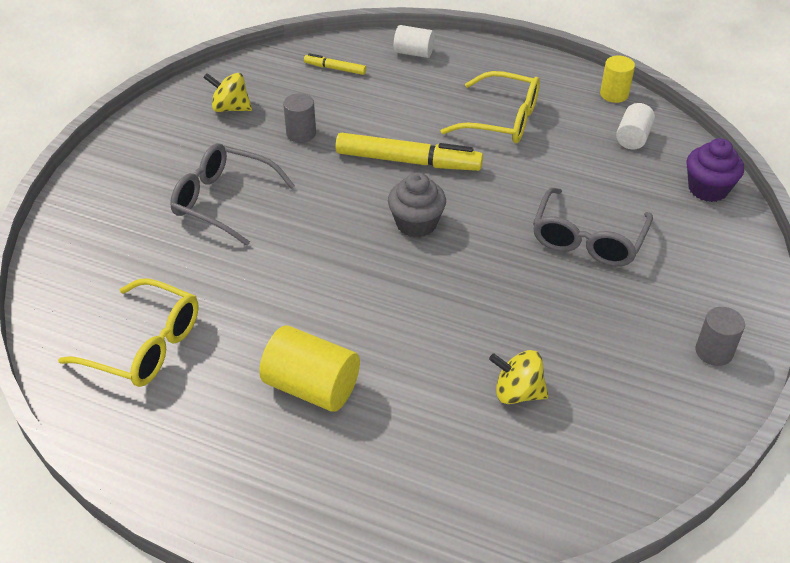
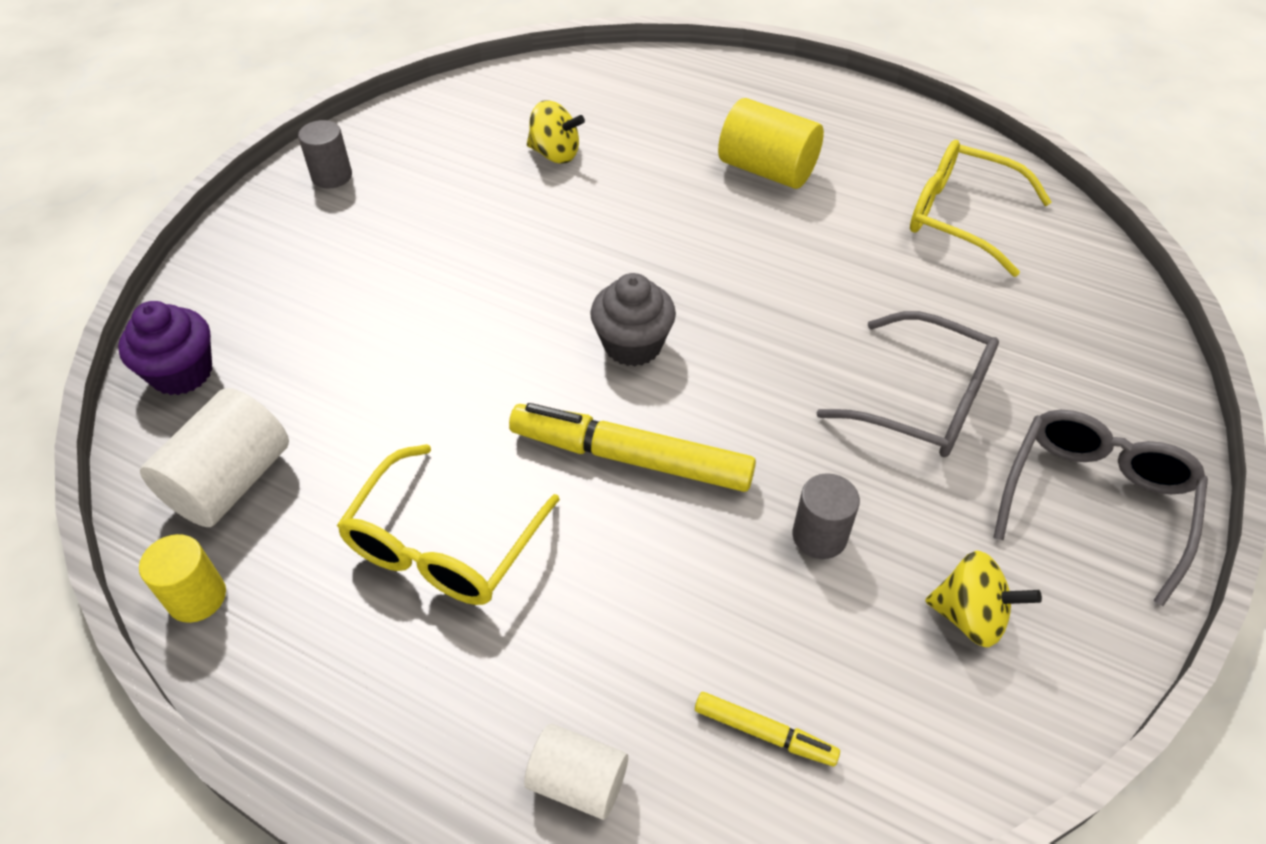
camera: 175 degrees left, 5 degrees up
yellow glasses [441,71,540,143] -> yellow glasses turned 90 degrees counterclockwise [337,444,560,605]
grey glasses [533,187,653,267] -> grey glasses moved to [993,410,1208,606]
white cylinder [616,103,655,150] -> white cylinder [140,388,289,527], size x1.61

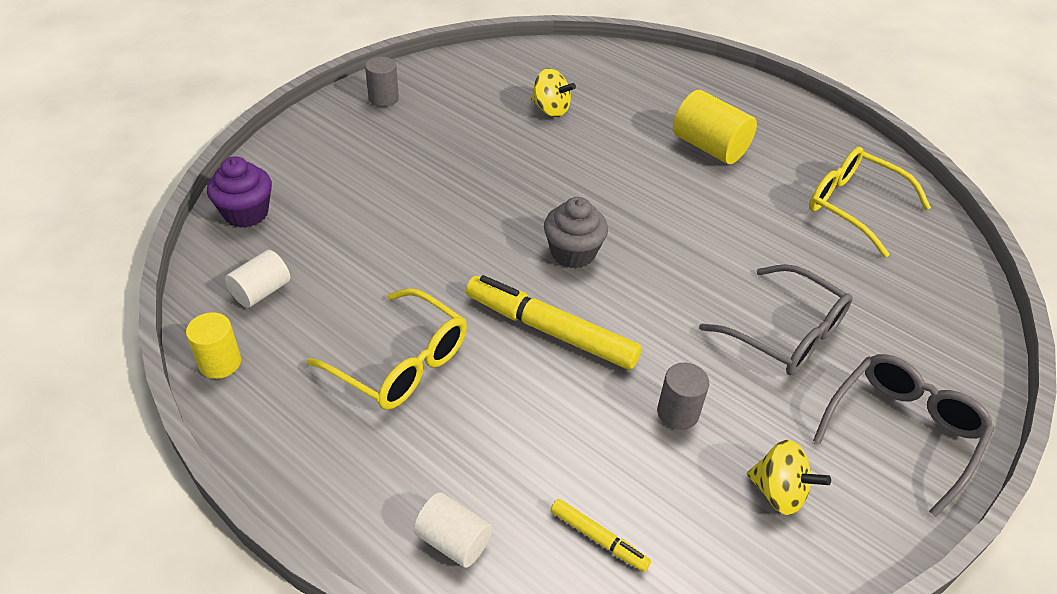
camera: 10 degrees right, 5 degrees down
white cylinder [140,388,289,527] -> white cylinder [225,250,290,308], size x0.62
yellow glasses [337,444,560,605] -> yellow glasses turned 90 degrees counterclockwise [307,288,467,410]

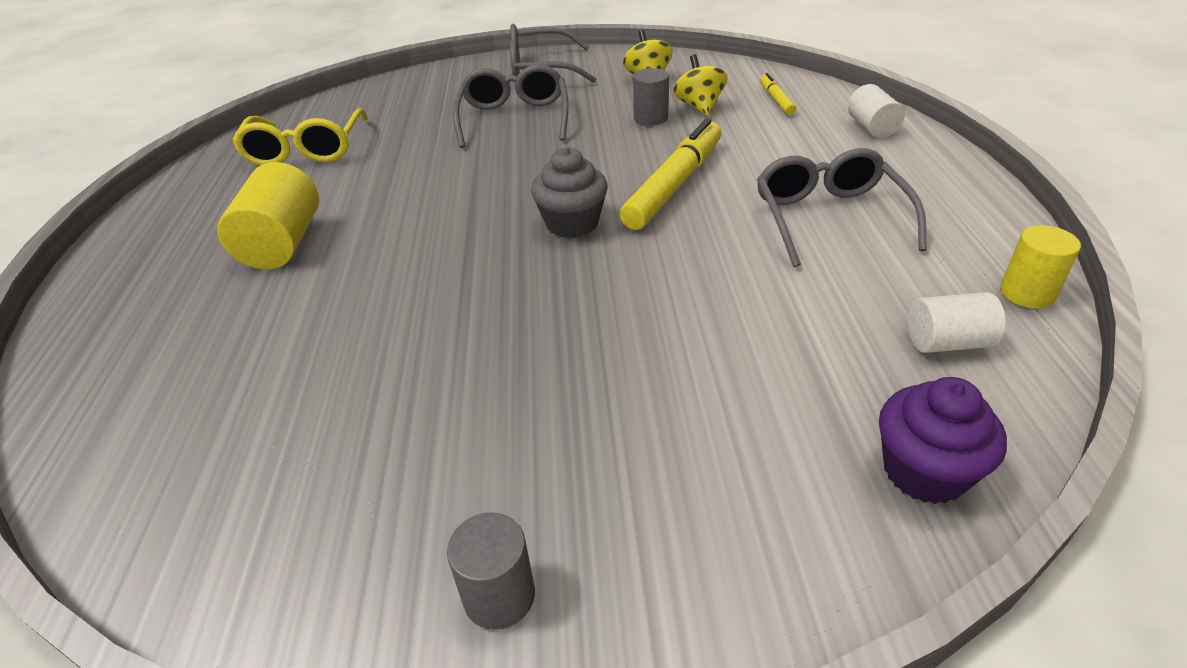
camera: 130 degrees left, 5 degrees down
yellow glasses [307,288,467,410] -> grey glasses [757,148,927,267]
yellow marker [466,275,642,370] -> yellow marker turned 135 degrees counterclockwise [620,118,721,230]
yellow spinning top [531,68,576,117] -> yellow spinning top moved to [673,54,727,116]

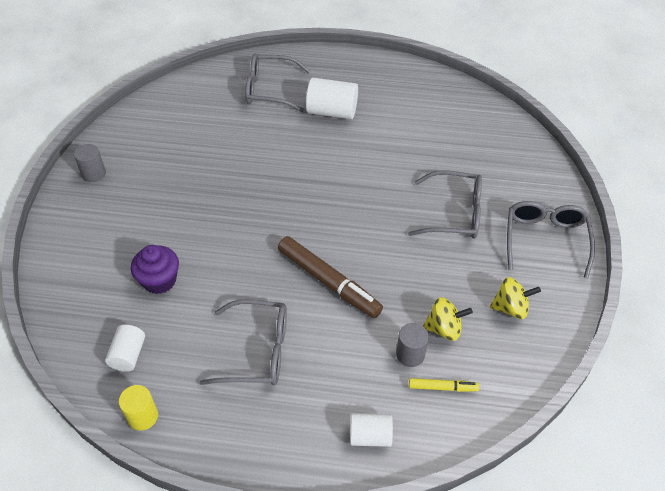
camera: 100 degrees right, 10 degrees up
yellow cylinder [217,162,319,269] -> white cylinder [306,78,358,119]
yellow glasses [232,108,368,166] -> none
grey cupcake [531,147,608,238] -> none
yellow marker [620,118,721,230] -> brown marker [278,236,383,318]
grey cylinder [633,68,669,126] -> grey cylinder moved to [396,323,429,367]
purple cupcake [879,377,1007,504] -> purple cupcake moved to [131,245,179,294]
none -> grey glasses [245,53,310,112]

